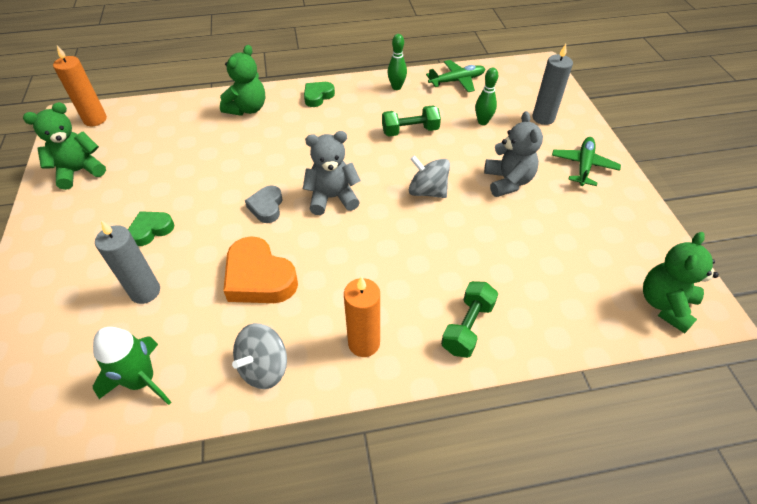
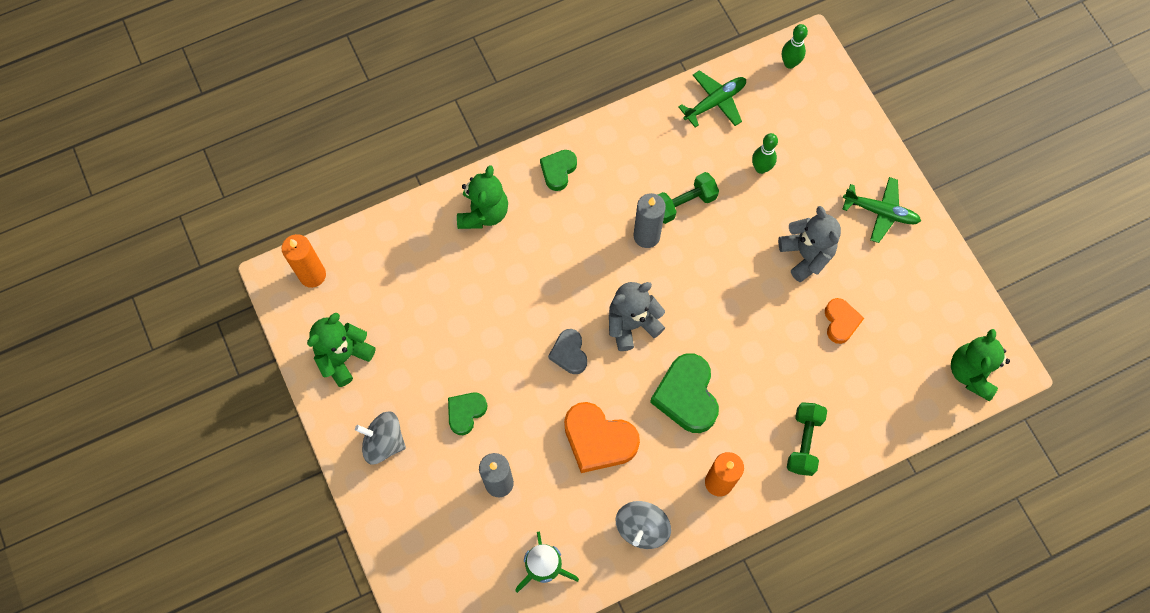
camera: 15 degrees left, 20 degrees up
green bowling pin [387,34,407,90] -> green bowling pin moved to [782,24,808,69]
grey spinning top [409,155,450,198] -> grey spinning top moved to [355,411,406,465]
grey candle [532,44,573,125] -> grey candle moved to [634,193,666,248]
green plane [552,137,621,186] -> green plane turned 105 degrees clockwise [842,177,921,243]
none -> green heart [650,353,719,433]
none -> orange heart [825,298,864,344]

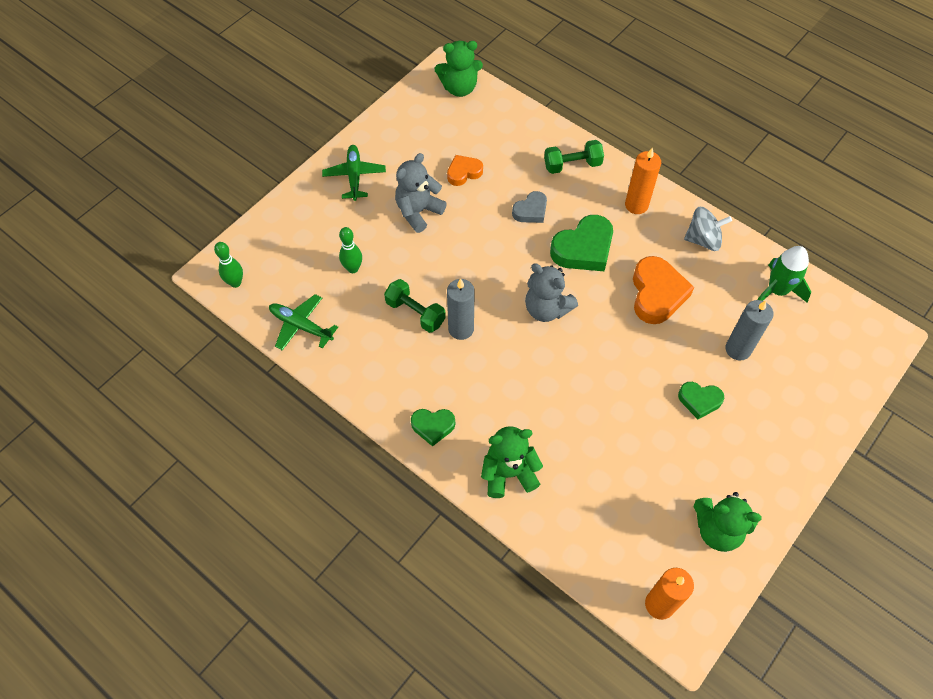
camera: 115 degrees left, 10 degrees down
grey spinning top [355,411,406,465] -> none
grey heart [548,329,587,374] -> grey heart moved to [512,191,547,223]

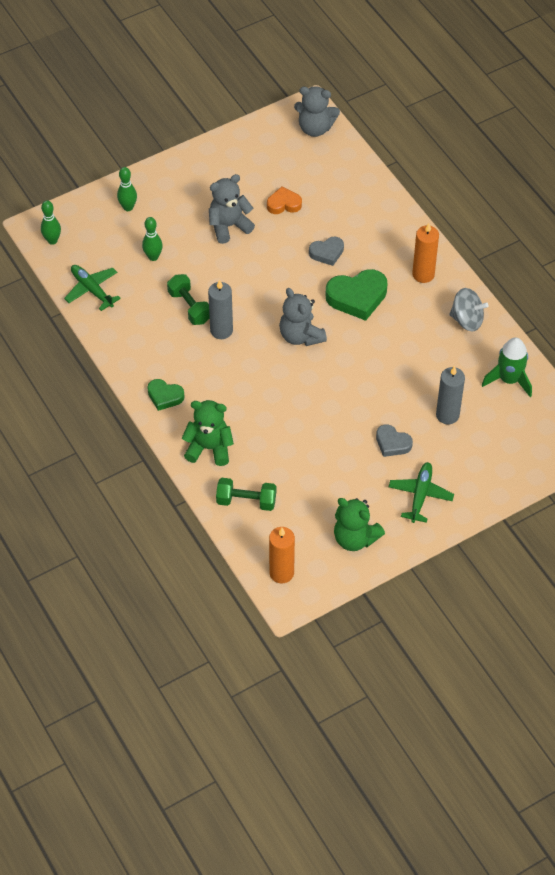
camera: 20 degrees right, 5 degrees down
green plane [322,145,386,201] -> green plane moved to [389,462,454,523]
green teddy bear [435,41,483,97] -> grey teddy bear [294,86,340,137]
green dumbbell [544,140,604,174] -> green dumbbell moved to [216,478,276,511]
orange heart [633,256,694,324] -> none
green heart [678,382,724,419] -> grey heart [376,424,413,457]
none -> green bowling pin [117,167,137,211]

